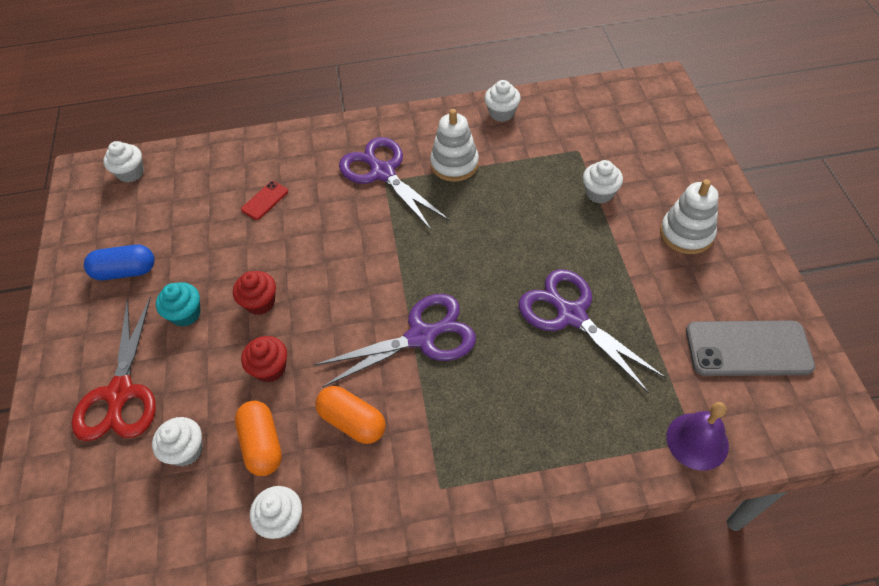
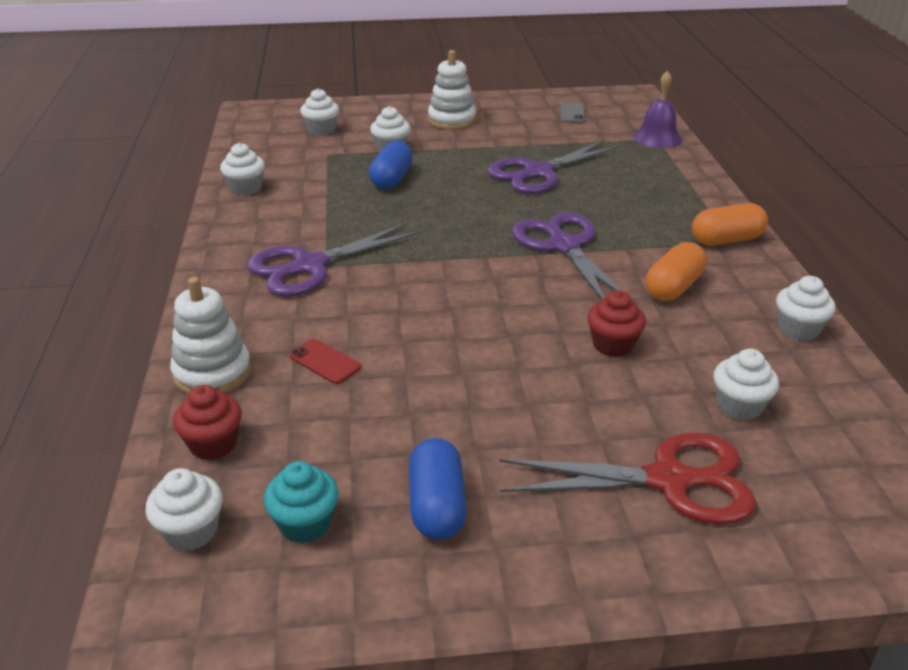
camera: 90 degrees left, 20 degrees down
turquoise cupcake [156,282,201,326] -> turquoise cupcake moved to [264,461,339,543]
red cupcake [233,271,276,315] -> red cupcake moved to [173,385,242,460]
orange capsule [235,401,282,476] -> orange capsule moved to [692,203,768,246]
white stacking toy [430,109,479,182] -> white stacking toy moved to [170,277,251,394]
grey phone [686,320,815,376] -> grey phone [560,102,585,122], size x0.48
none -> white cupcake [300,88,339,136]
none -> blue capsule [369,141,413,189]

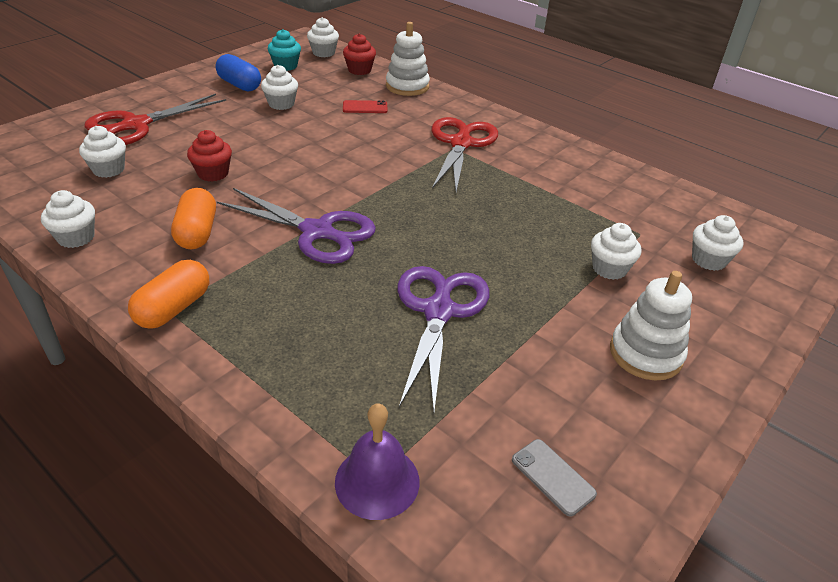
camera: 135 degrees right, 5 degrees up
white cupcake [220,143,265,195] -> white cupcake moved to [261,65,298,110]
purple scissors [247,222,421,296] -> red scissors [431,117,498,192]
blue capsule [369,141,413,189] -> none

